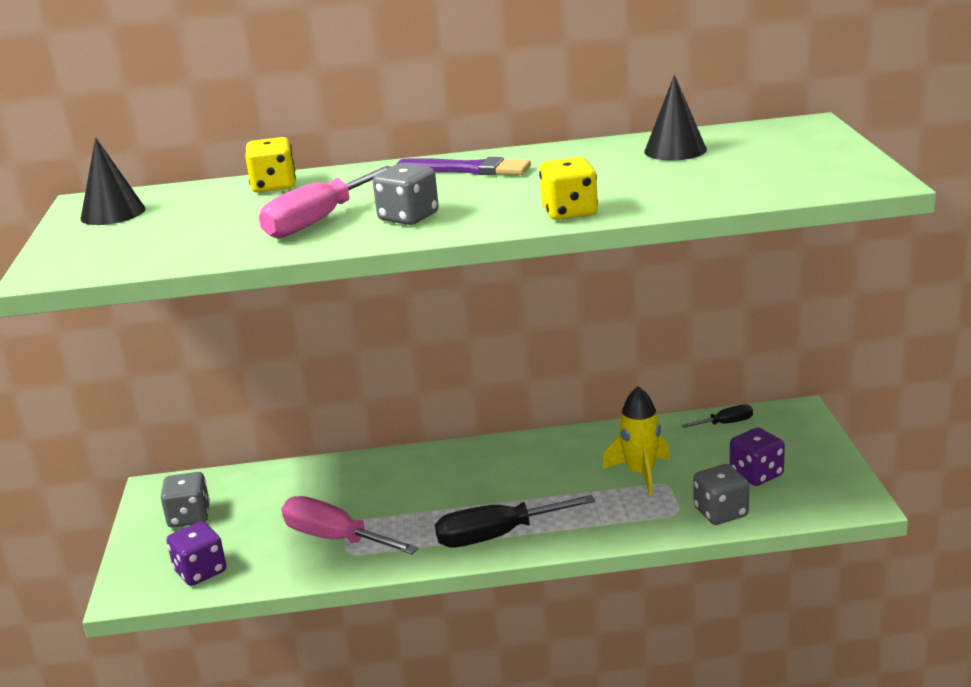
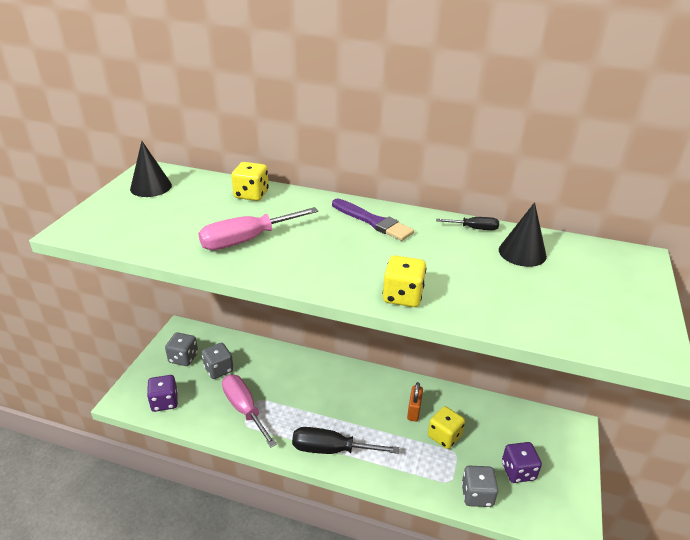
camera: 20 degrees right, 10 degrees up
grey dice [373,163,439,225] -> grey dice moved to [201,343,234,379]
yellow rocket [602,386,670,495] -> yellow dice [428,406,465,449]
black screwdriver [682,404,753,428] -> black screwdriver moved to [436,217,499,230]
none -> orange padlock [407,382,423,422]

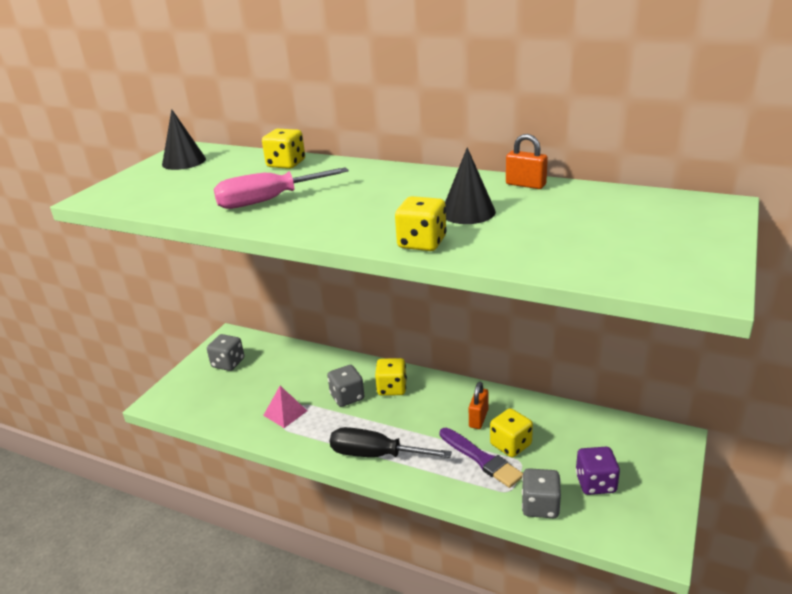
camera: 10 degrees right, 5 degrees down
purple dice [147,375,178,412] -> none
grey dice [201,343,234,379] -> grey dice moved to [327,365,364,407]
pink screwdriver [222,375,277,448] -> pink pyramid [263,386,307,428]
purple brush [332,199,414,241] -> purple brush moved to [440,428,523,488]
black screwdriver [436,217,499,230] -> orange padlock [506,134,548,189]
black cone [499,202,547,267] -> black cone moved to [445,147,496,224]
none -> yellow dice [375,358,407,396]

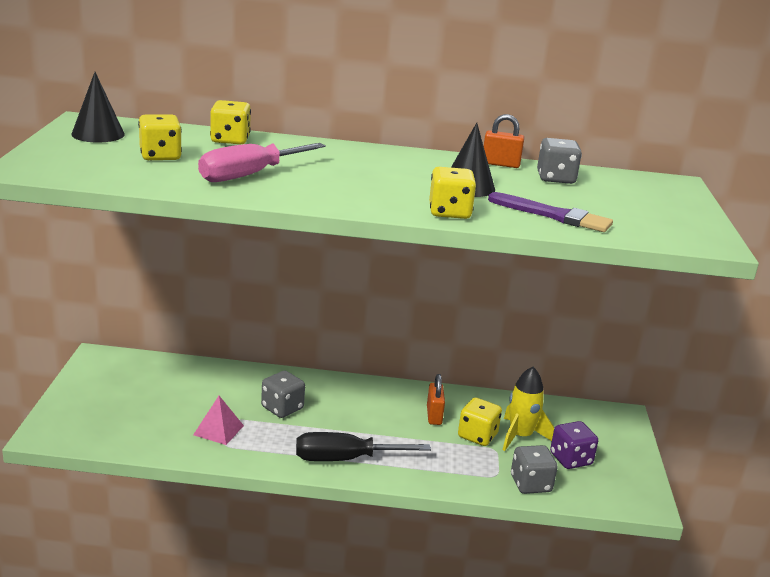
camera: 25 degrees left, 5 degrees down
grey dice [207,334,244,371] -> grey dice moved to [537,138,582,184]
yellow dice [375,358,407,396] -> yellow dice moved to [138,114,182,160]
purple brush [440,428,523,488] -> purple brush moved to [488,192,613,232]
none -> yellow rocket [503,367,554,451]

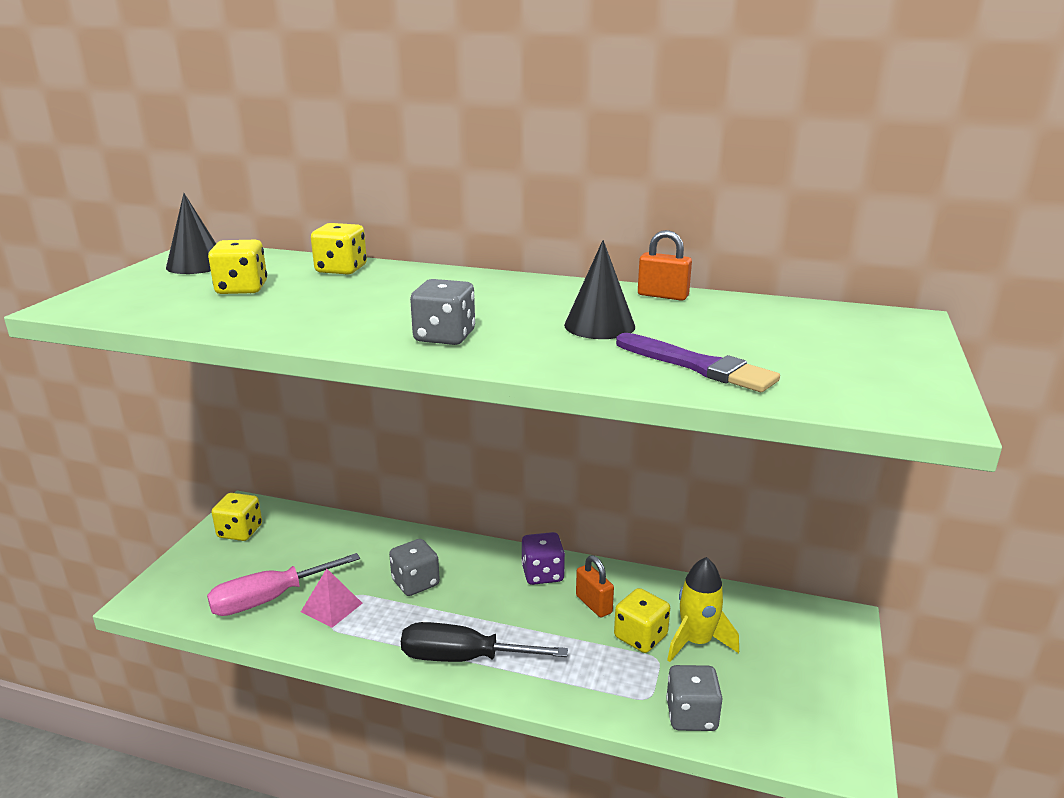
camera: 15 degrees right, 0 degrees up
pink screwdriver [198,143,326,182] -> pink screwdriver moved to [207,553,360,616]
orange padlock [427,374,445,425] -> orange padlock turned 45 degrees counterclockwise [576,555,614,618]
yellow dice [429,167,476,219] -> yellow dice moved to [212,493,262,541]
grey dice [537,138,582,184] -> grey dice moved to [410,279,475,345]
purple dice [550,421,598,469] -> purple dice moved to [521,532,565,585]

